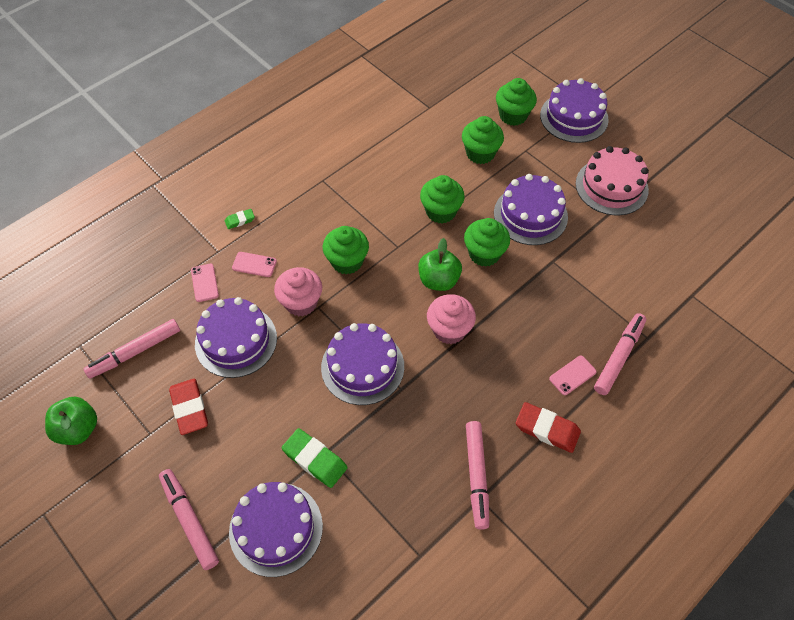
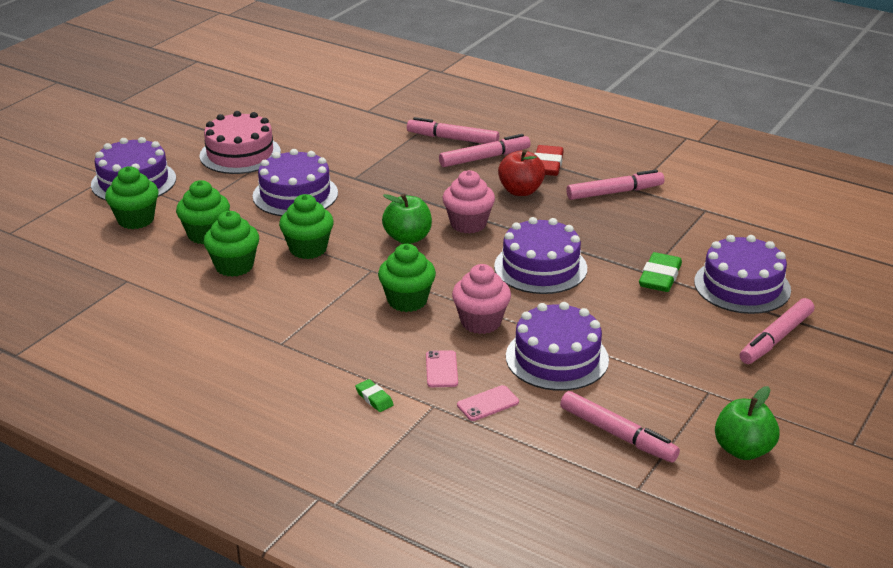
camera: 105 degrees left, 25 degrees down
red eraser [169,379,208,435] -> none
green cupcake [464,218,510,267] -> green cupcake moved to [204,211,259,277]
pink phone [549,356,597,395] -> pink marker [439,134,531,167]
none -> red apple [498,149,545,196]

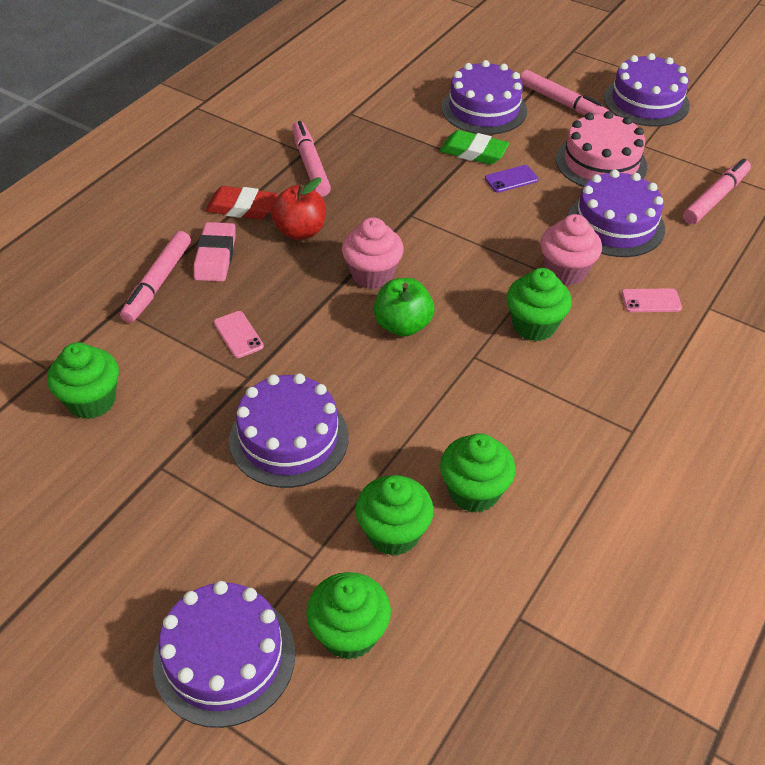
camera: 90 degrees left, 15 degrees up
pink cake [199,111,281,174] -> pink cake moved to [556,111,647,187]
green cupcake [279,194,334,259] -> green cupcake moved to [47,342,119,419]
green eraser [355,379,394,412] -> none
pink marker [439,134,531,167] -> pink eraser [193,222,236,282]
pink phone [457,385,519,421] -> pink phone moved to [214,311,264,358]
purple cake [494,217,587,294] -> purple cake moved to [604,53,690,127]
green apple [715,386,780,460] -> none
none -> purple phone [485,165,539,193]

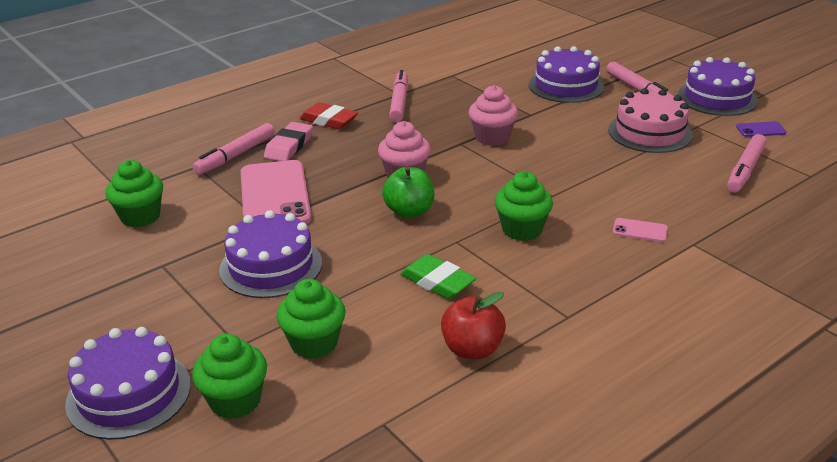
camera: 20 degrees right, 15 degrees down
pink phone [214,311,264,358] -> pink phone [241,160,312,224], size x2.40
red apple [271,177,326,240] -> red apple moved to [441,292,506,359]
green eraser [440,130,509,165] -> green eraser moved to [400,254,477,299]
green cupcake [440,433,516,513] -> none
purple phone [485,165,539,193] -> purple phone moved to [736,121,786,137]
pink cupcake [540,214,602,285] -> pink cupcake moved to [469,85,518,146]
purple cake [568,170,665,257] -> none
pink marker [683,158,751,224] -> pink marker turned 150 degrees clockwise [727,134,767,193]

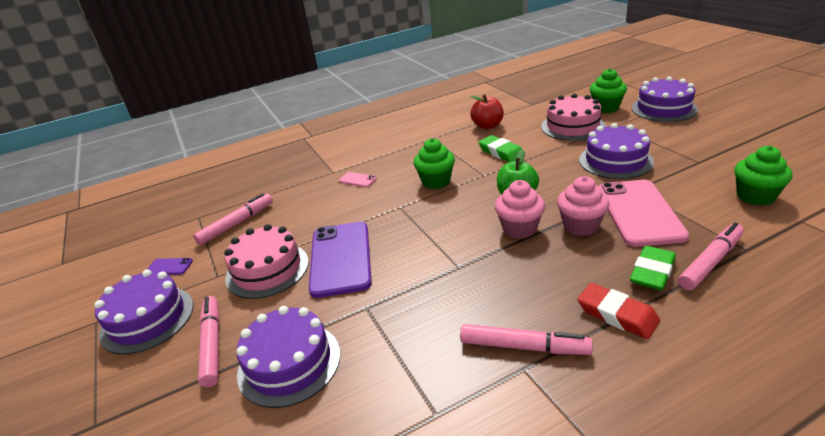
camera: 165 degrees left, 0 degrees up
pink eraser [264,122,313,161] -> green eraser [630,246,676,291]
green cupcake [277,279,346,359] -> pink cake [541,94,606,141]
pink marker [389,70,408,122] -> pink marker turned 90 degrees counterclockwise [460,324,593,355]
pink cupcake [469,85,518,146] -> pink cupcake moved to [557,176,609,236]
none -> purple phone [309,222,372,298]

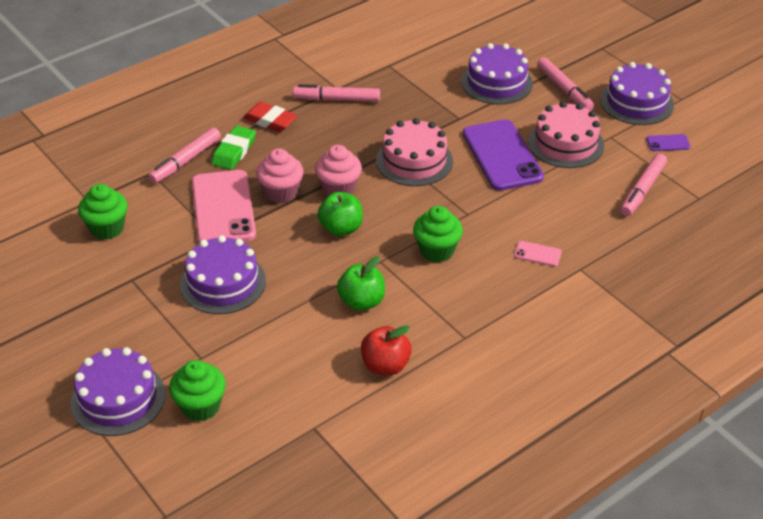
camera: 165 degrees right, 10 degrees up
green eraser [478,135,522,162] -> green apple [337,256,385,311]
pink cake [541,94,606,141] -> pink cake moved to [376,118,453,186]

